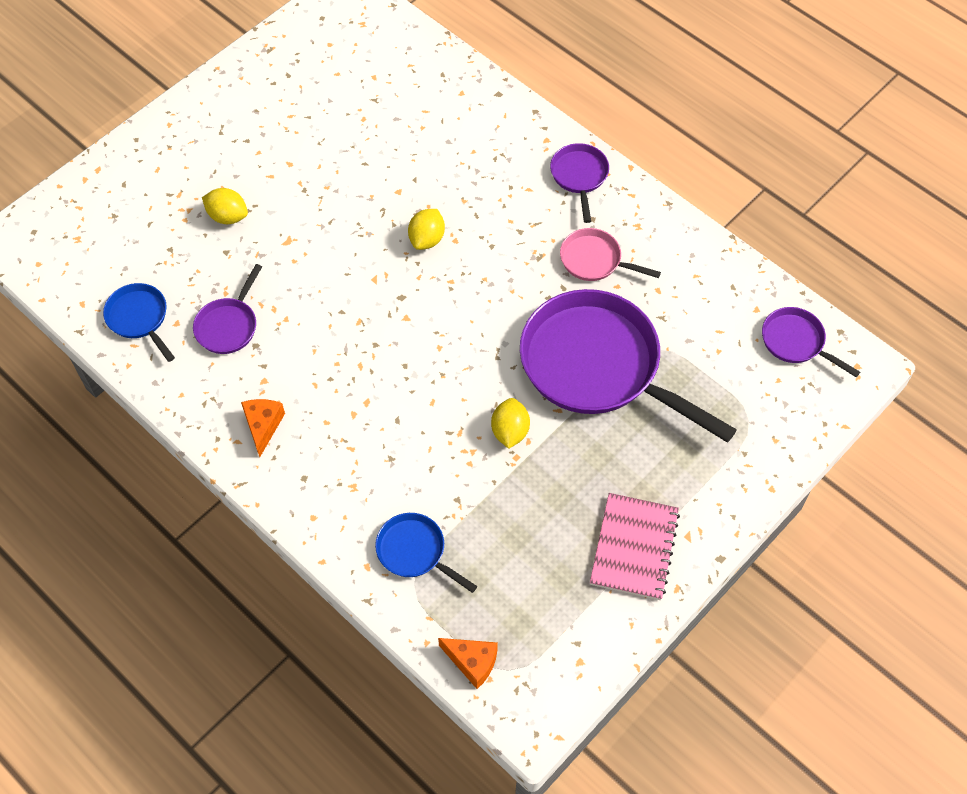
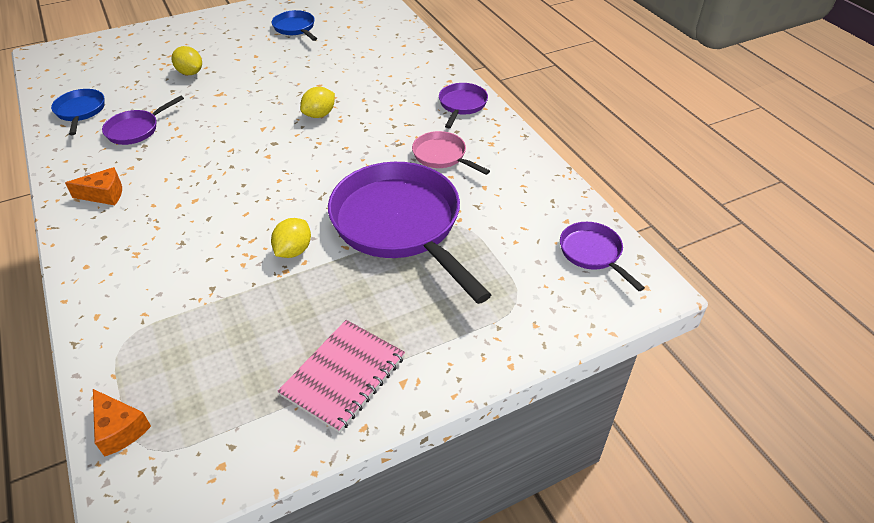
camera: 20 degrees right, 15 degrees down
orange cheese [241,399,285,457] -> orange cheese turned 60 degrees clockwise [65,167,122,205]
blue pan [375,513,477,593] -> blue pan moved to [272,10,317,41]

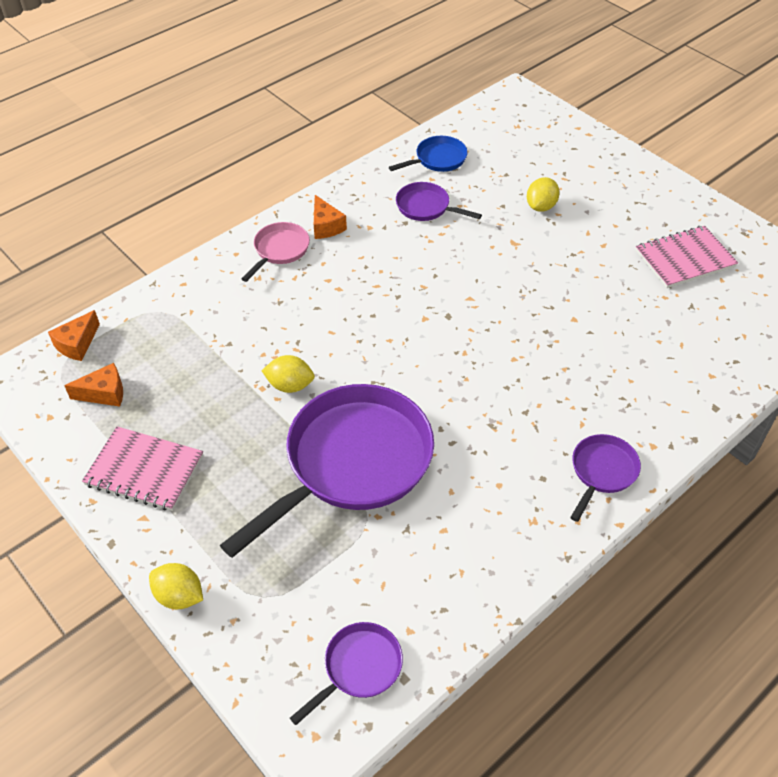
camera: 75 degrees right, 5 degrees up
blue pan [272,10,317,41] -> pink notebook [636,226,738,288]
yellow lemon [300,87,335,118] -> yellow lemon moved to [149,563,203,609]
pink pan [412,131,490,175] -> pink pan moved to [241,222,310,282]
purple pan [439,83,488,128] -> purple pan turned 60 degrees counterclockwise [570,434,641,522]
none -> orange cheese [64,363,123,407]

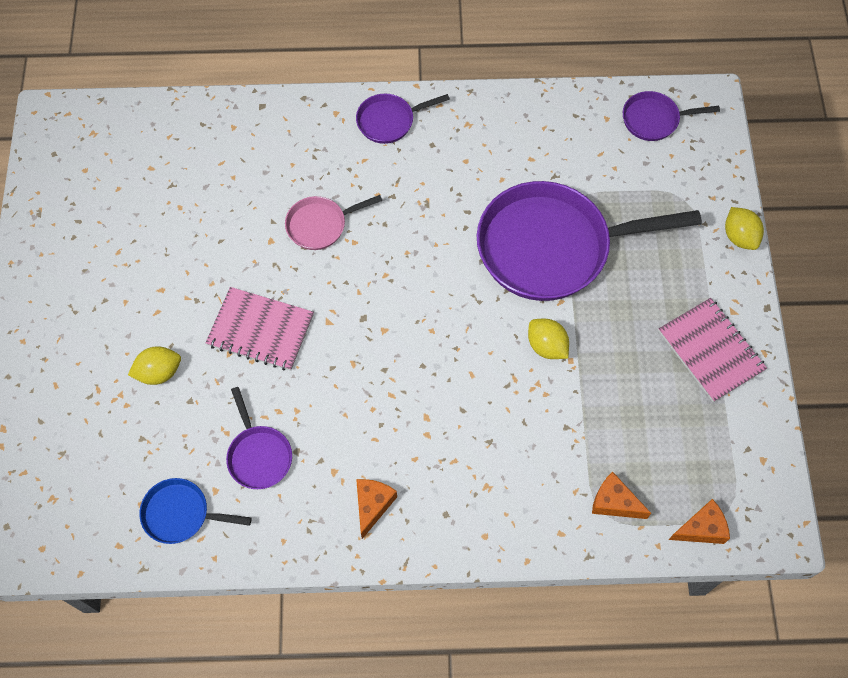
camera: 140 degrees left, 15 degrees up
orange cheese [64,363,123,407] -> orange cheese moved to [592,472,651,519]
pink pan [241,222,310,282] -> pink pan moved to [285,195,382,250]
pink notebook [636,226,738,288] -> pink notebook moved to [205,287,314,371]

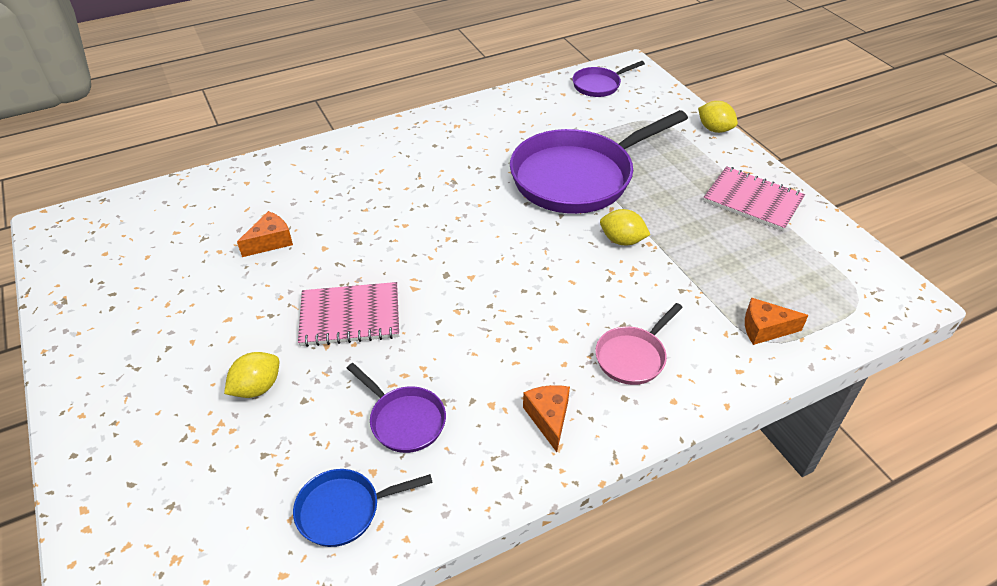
camera: 25 degrees left, 20 degrees down
pink pan [285,195,382,250] -> pink pan moved to [595,303,683,385]
purple pan [356,94,450,144] -> none
orange cheese [669,499,730,544] -> orange cheese moved to [237,211,293,257]

